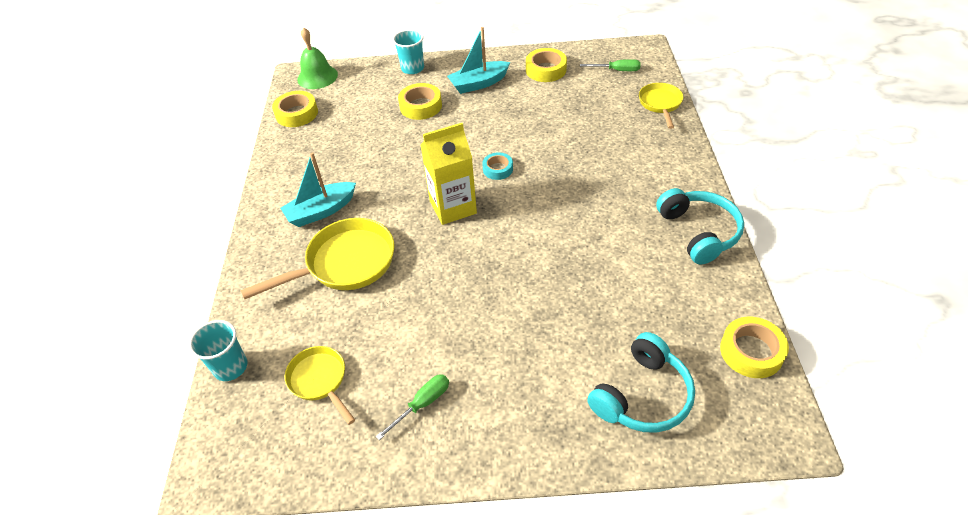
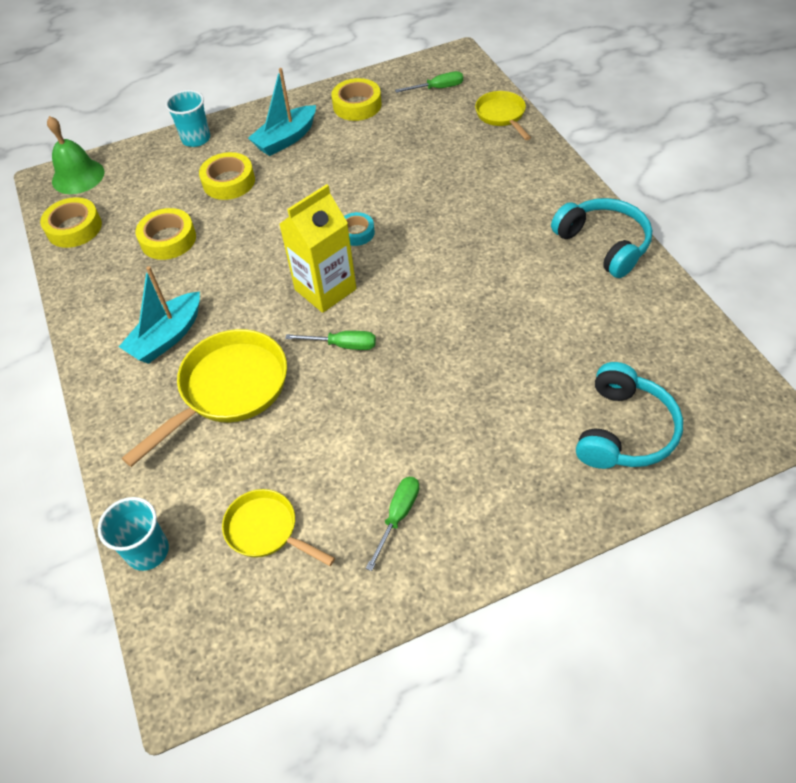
camera: 20 degrees left, 5 degrees up
yellow tape [720,317,789,378] -> yellow tape moved to [135,208,196,260]
none -> green screwdriver [285,331,376,350]

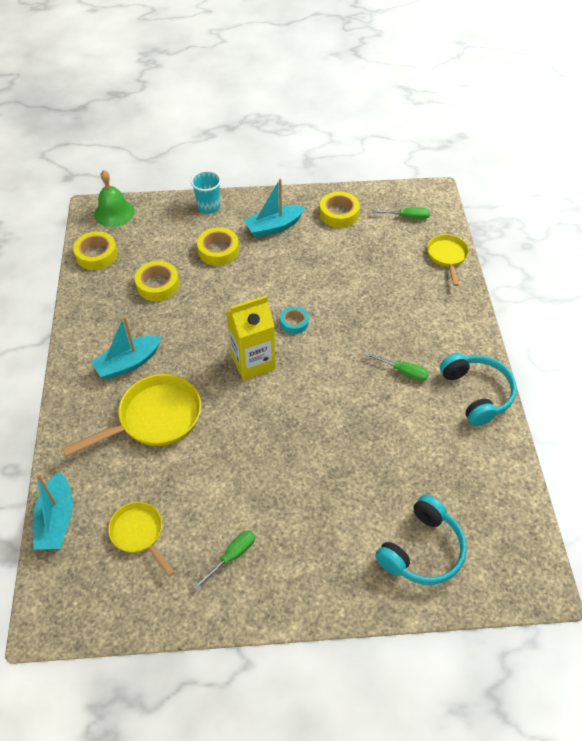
camera: 15 degrees right, 0 degrees up
turquoise cup [98,497,169,571] -> turquoise boat [33,472,73,550]
green screwdriver [285,331,376,350] -> green screwdriver moved to [364,352,429,381]

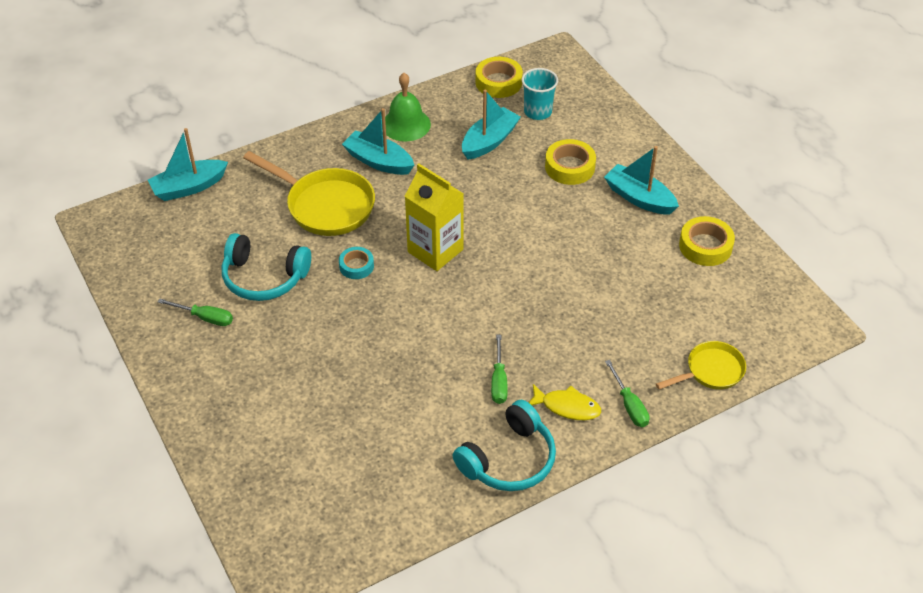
camera: 65 degrees right, 5 degrees down
green bell [94,170,135,227] -> green bell moved to [382,73,431,142]
yellow pan [108,502,175,577] -> none
yellow tape [135,261,179,301] -> turquoise boat [462,90,521,160]
turquoise cup [191,170,221,214] -> turquoise cup moved to [522,68,558,120]
turquoise tape [280,307,309,334] -> turquoise tape moved to [339,247,374,279]
green screwdriver [372,207,430,219] -> green screwdriver moved to [605,360,649,427]
turquoise headphones [375,495,467,585] -> turquoise headphones moved to [222,233,311,301]
none -> yellow fish [528,384,601,420]

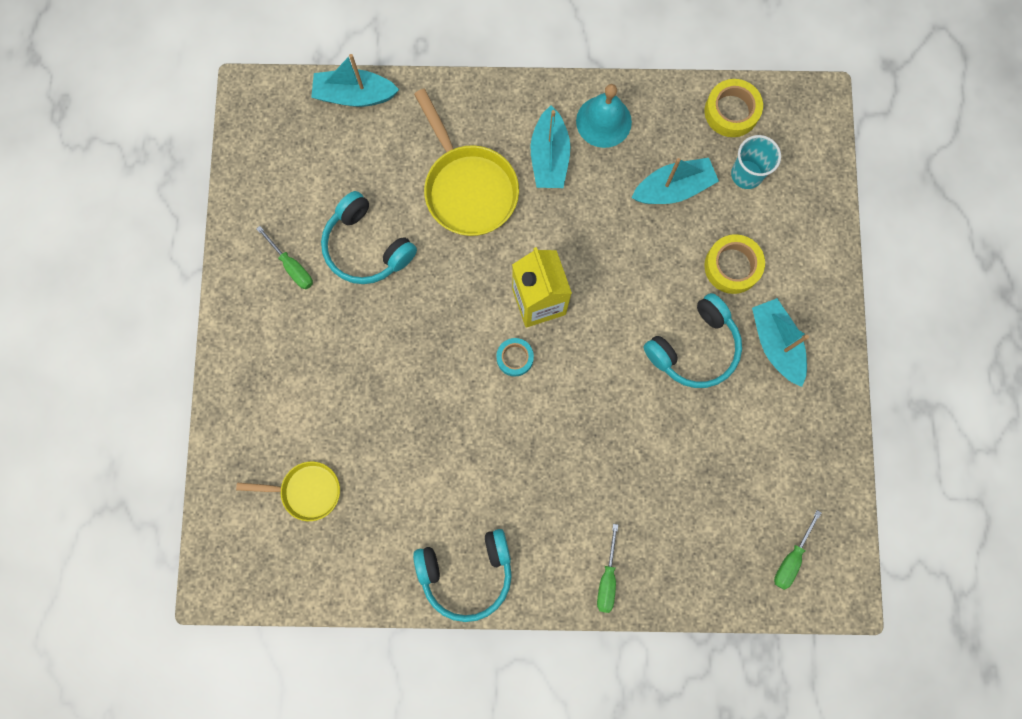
camera: 30 degrees right, 30 degrees up
turquoise tape [339,247,374,279] -> turquoise tape moved to [496,338,534,377]
turquoise boat [342,108,414,175] -> turquoise boat turned 150 degrees counterclockwise [530,106,570,188]
green bell [382,73,431,142] -> turquoise bell [576,84,632,148]
green screwdriver [491,335,508,404] -> green screwdriver moved to [774,510,822,590]
yellow fish [528,384,601,420] -> none
yellow pan [656,341,746,390] -> yellow pan moved to [236,461,340,521]
yellow tape [679,216,735,266] -> none
none -> turquoise headphones [644,293,742,388]

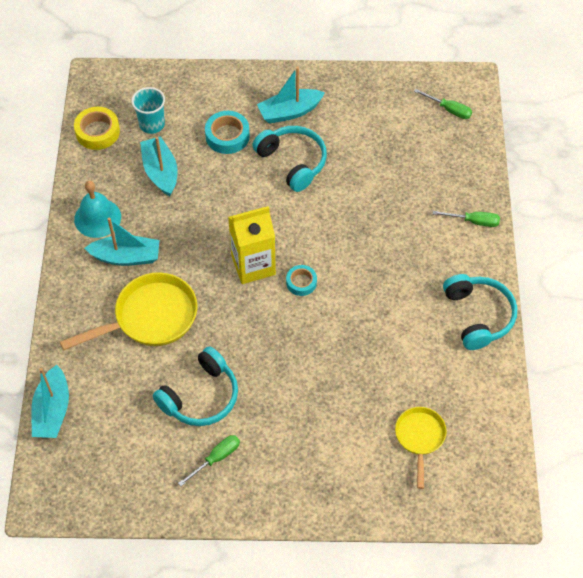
camera: 90 degrees left, 20 degrees down
yellow tape [704,234,765,294] -> turquoise tape [205,111,250,154]

